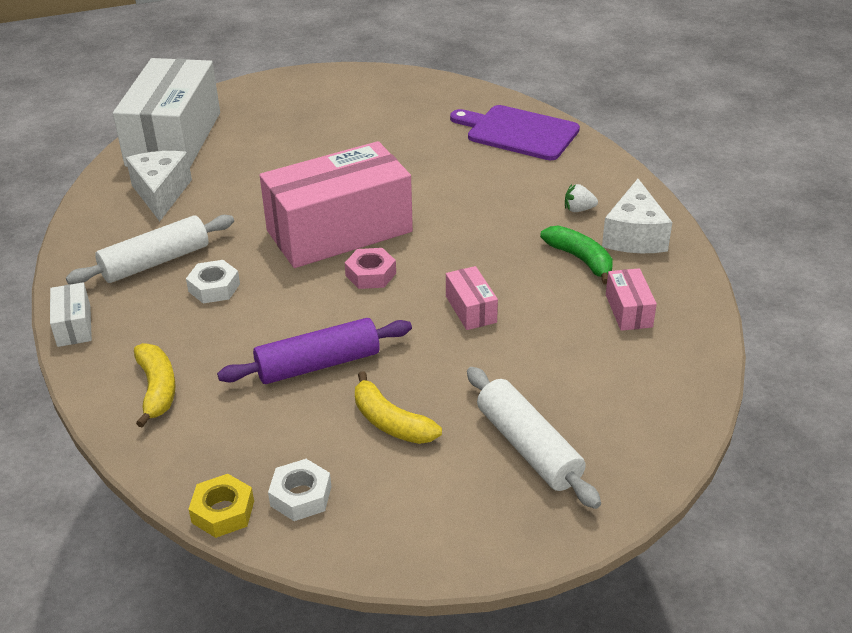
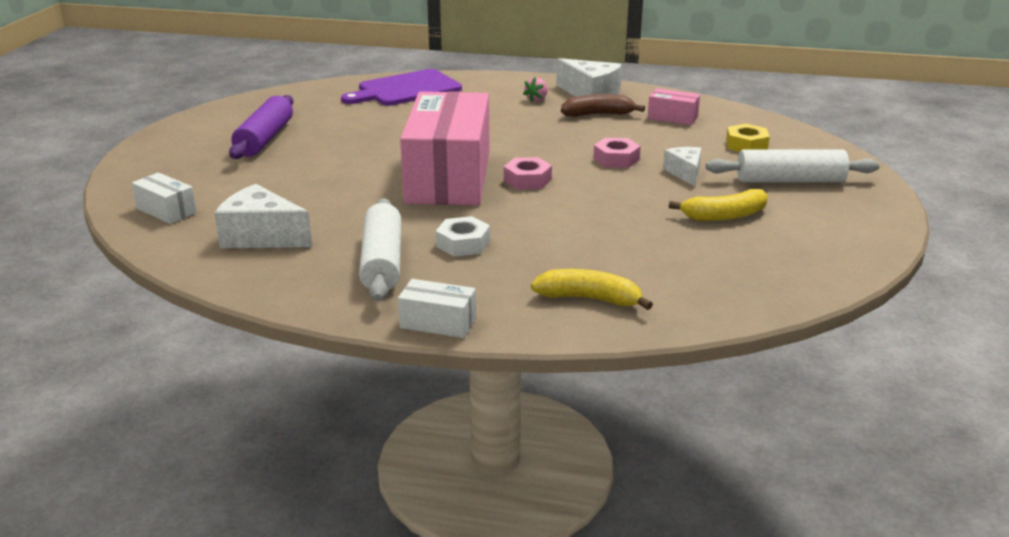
camera: 60 degrees left, 10 degrees down
white box [113,58,220,167] -> white box [132,172,197,224], size x0.41
yellow nut [188,474,254,538] -> yellow nut moved to [726,124,770,152]
purple rolling pin [217,318,412,384] -> purple rolling pin moved to [229,95,293,159]
white nut [268,459,331,521] -> none
pink box [446,266,498,330] -> pink nut [593,138,641,168]
green banana [540,226,613,284] -> brown banana [561,94,645,117]
white strawberry [565,184,598,212] -> pink strawberry [523,77,548,102]
none -> white cheese [663,147,702,186]

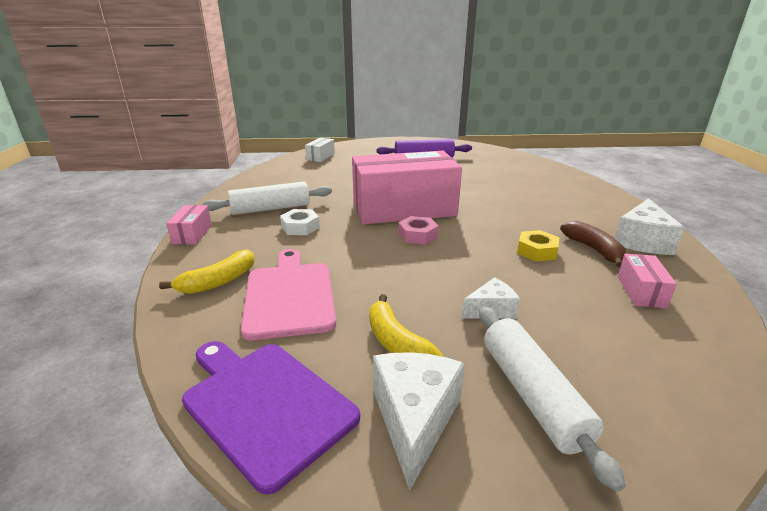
camera: 75 degrees right, 0 degrees up
white cheese [214,184,312,248] -> white cheese moved to [373,352,465,490]
purple cutting board [341,69,462,106] -> purple cutting board moved to [182,341,360,495]
white box [398,279,476,338] -> pink box [166,205,212,245]
pink strawberry [523,77,548,102] -> none
yellow banana [531,269,653,310] -> yellow banana turned 45 degrees clockwise [159,250,255,294]
pink nut [593,138,641,168] -> none
yellow nut [726,124,770,152] -> yellow nut moved to [517,230,559,262]
none -> pink cutting board [241,249,336,340]

